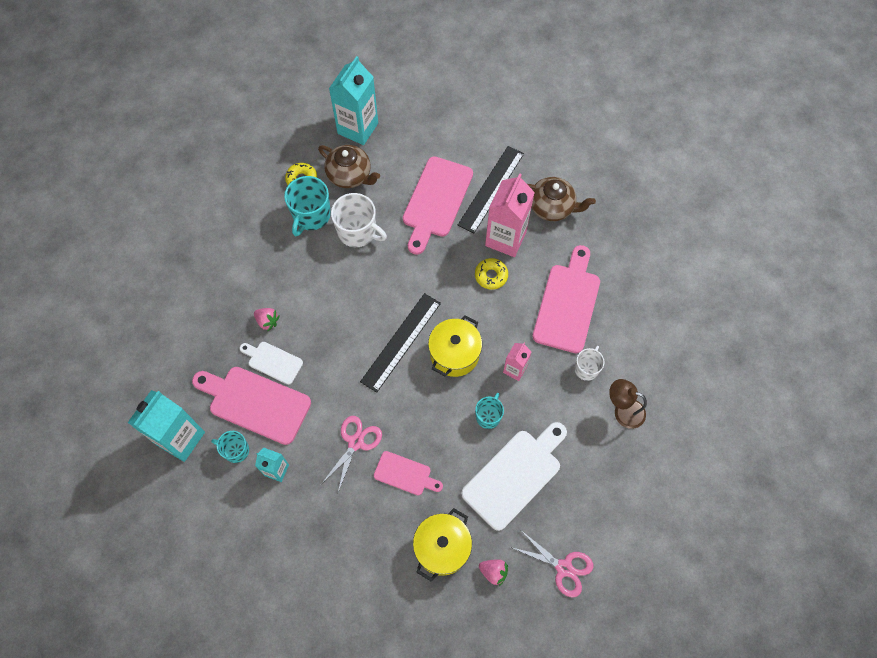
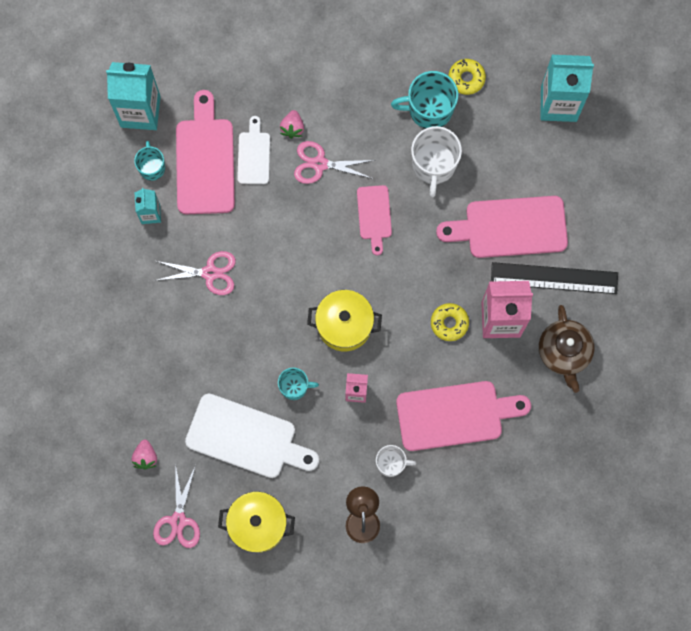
camera: 65 degrees right, 10 degrees up
brown teapot [318,145,380,188] -> none
black ruler [360,293,441,393] -> none
pink cutting board [374,451,443,495] -> pink cutting board moved to [357,185,392,256]
yellow pot [413,508,472,581] -> yellow pot moved to [218,492,295,553]
none -> pink scissors [294,141,375,184]

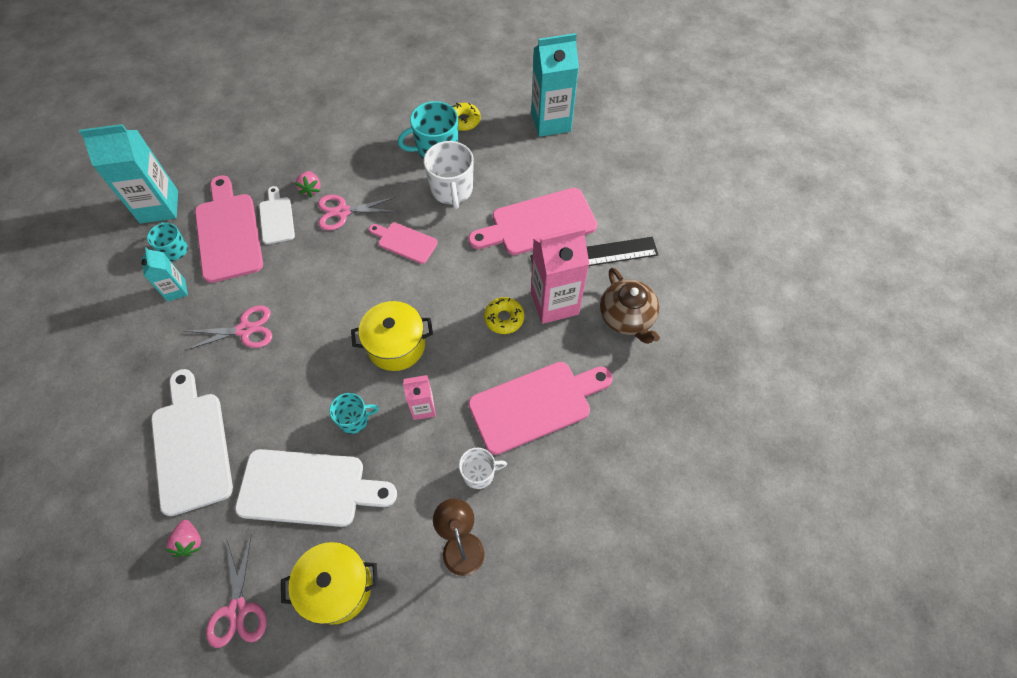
camera: 15 degrees left, 15 degrees down
pink cutting board [357,185,392,256] -> pink cutting board turned 135 degrees clockwise [369,223,438,264]
none -> white cutting board [151,369,233,516]

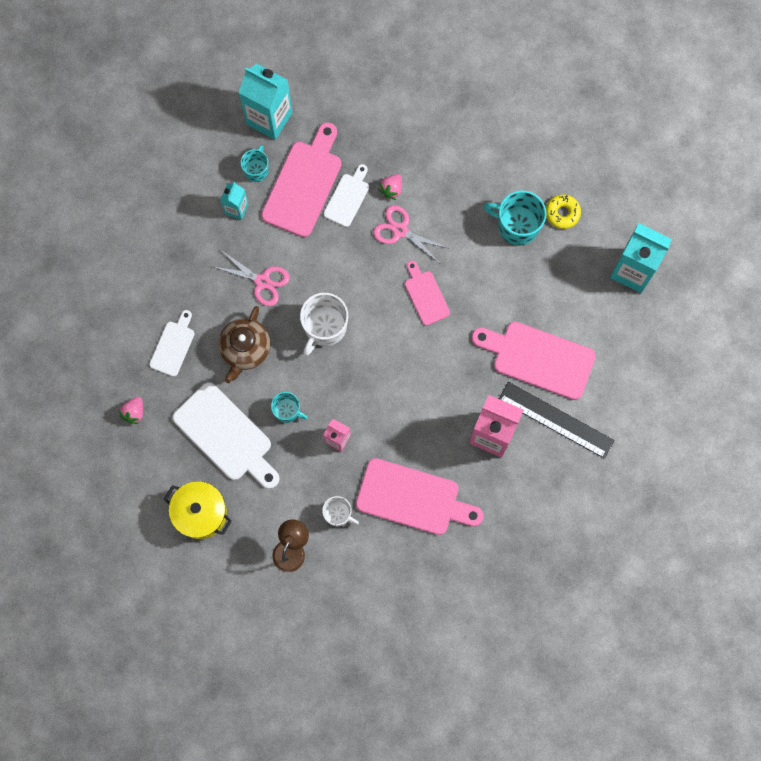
camera: 40 degrees right, 15 degrees up
white cutting board [151,369,233,516] -> white cutting board [149,310,195,377], size x0.55
pink scissors [206,536,266,648] -> none
yellow pot [351,301,433,371] -> none
white mug [424,141,474,209] -> white mug moved to [300,293,348,356]
yellow donut [484,297,524,334] -> none
brown teapot [600,268,660,344] -> brown teapot moved to [218,306,270,383]

